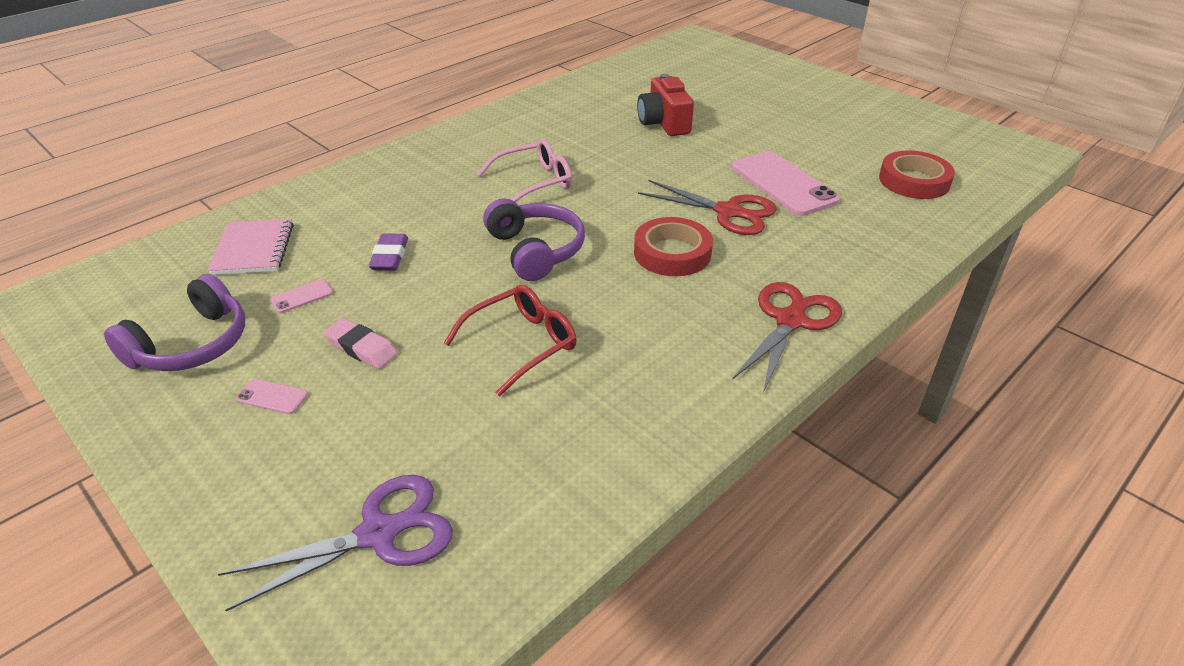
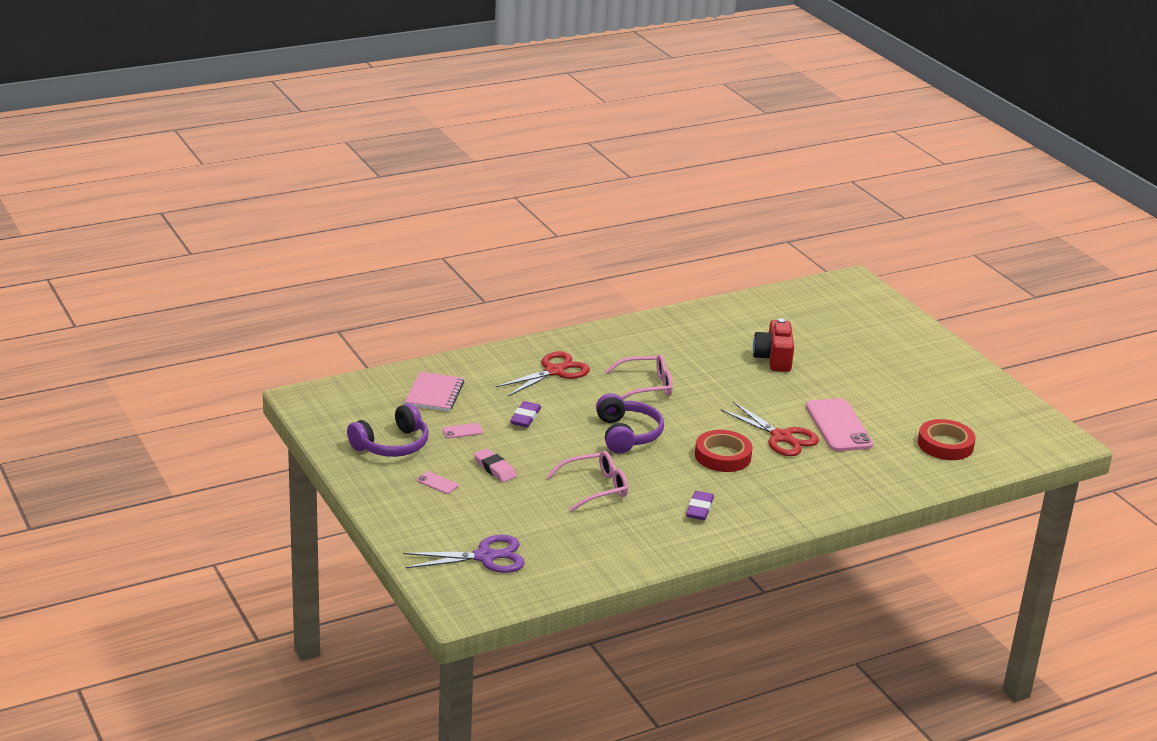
camera: 15 degrees right, 10 degrees down
red glasses [444,285,577,396] -> pink glasses [546,451,628,512]
red scissors [732,282,842,393] -> red scissors moved to [495,351,590,396]
none -> purple eraser [686,491,714,520]

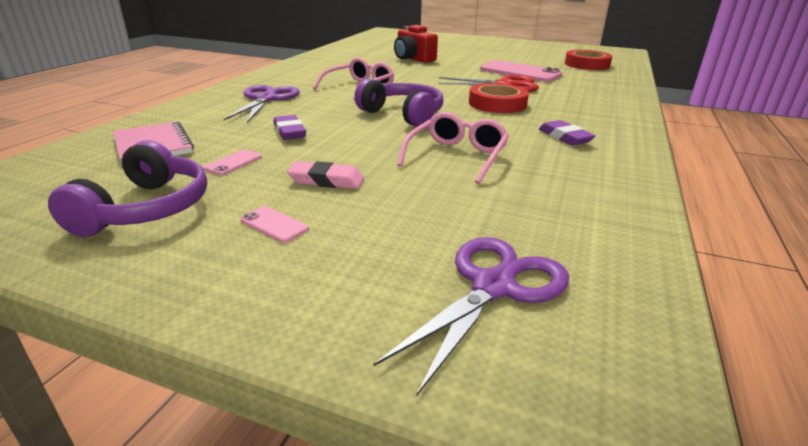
camera: 40 degrees left, 0 degrees up
pink phone [417,471,458,494] -> pink phone turned 45 degrees clockwise [241,206,309,243]
red scissors [495,351,590,396] -> purple scissors [224,85,300,123]

